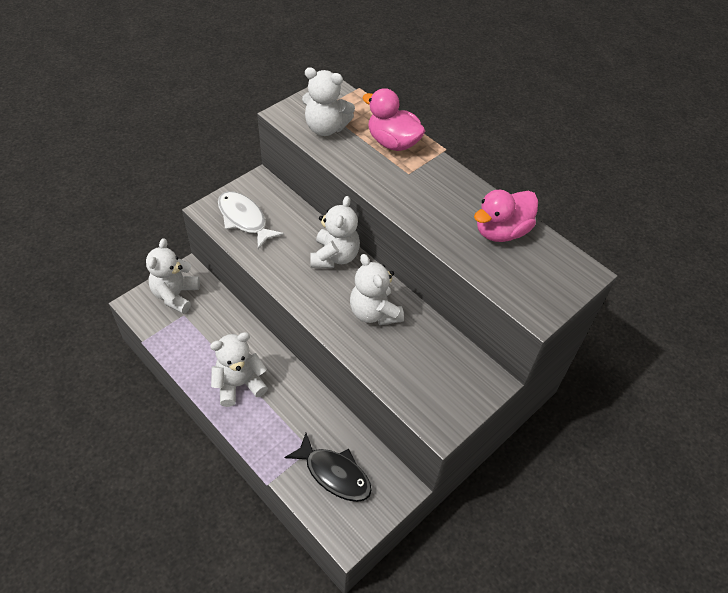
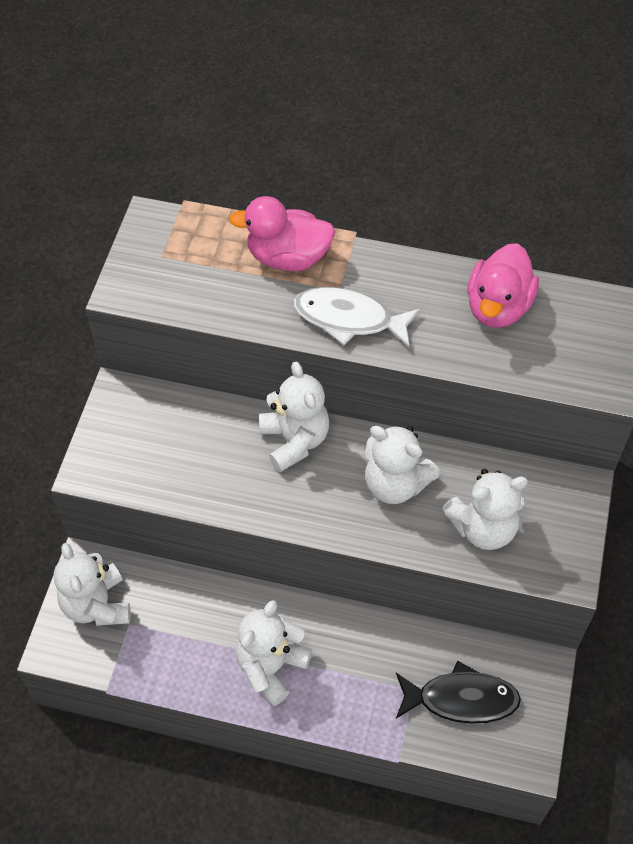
camera: 30 degrees left, 5 degrees up
white fish [218,191,284,249] -> white fish moved to [294,287,421,348]
white teddy bear [302,67,355,136] -> white teddy bear moved to [442,469,528,550]

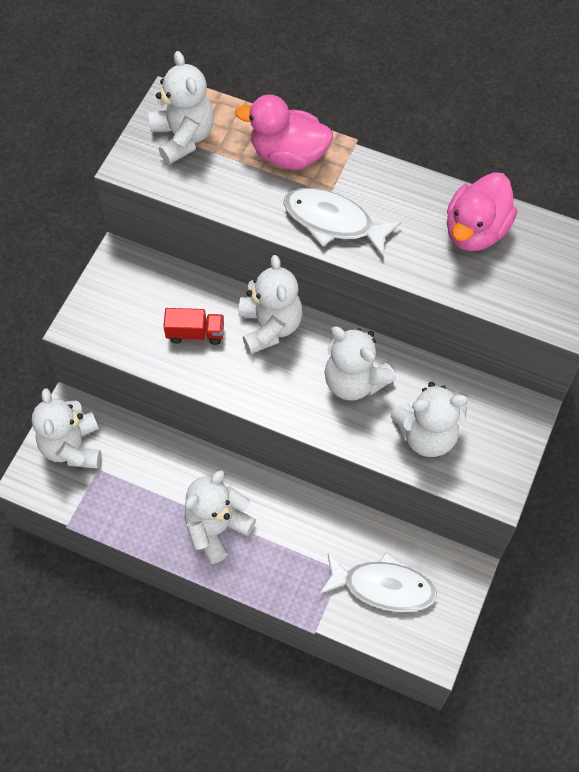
camera: 10 degrees right, 5 degrees up
black fish [396,661,521,724] -> white fish [319,552,437,612]
none -> white teddy bear [149,51,214,165]
none -> red truck [163,308,224,345]

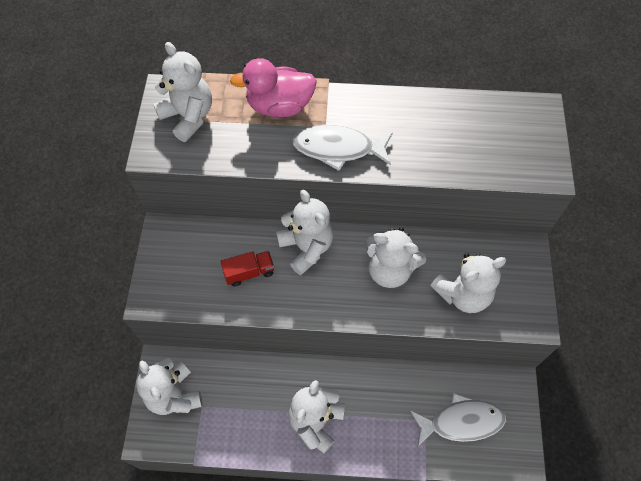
camera: 20 degrees left, 0 degrees up
pink duck [447,172,517,251] -> none

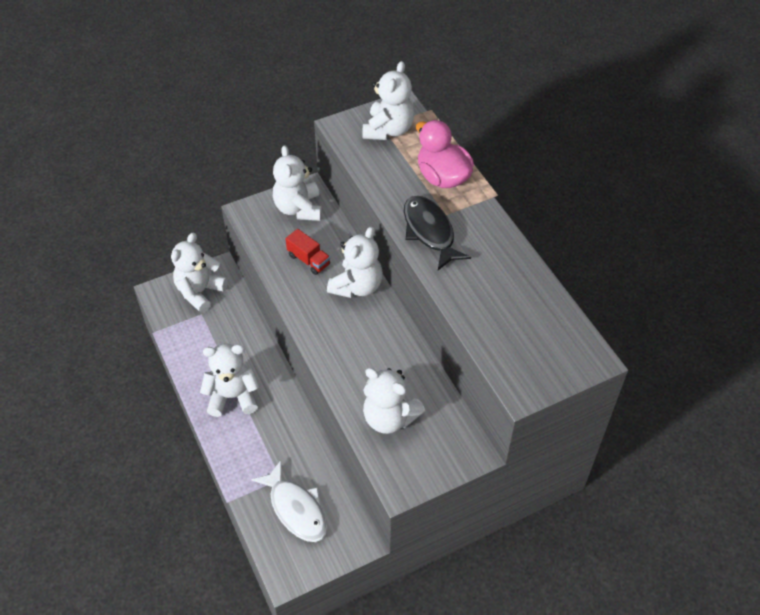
camera: 60 degrees right, 10 degrees down
white fish [292,125,393,171] -> black fish [404,196,471,270]
white teddy bear [365,227,426,288] -> white teddy bear moved to [273,145,322,221]

